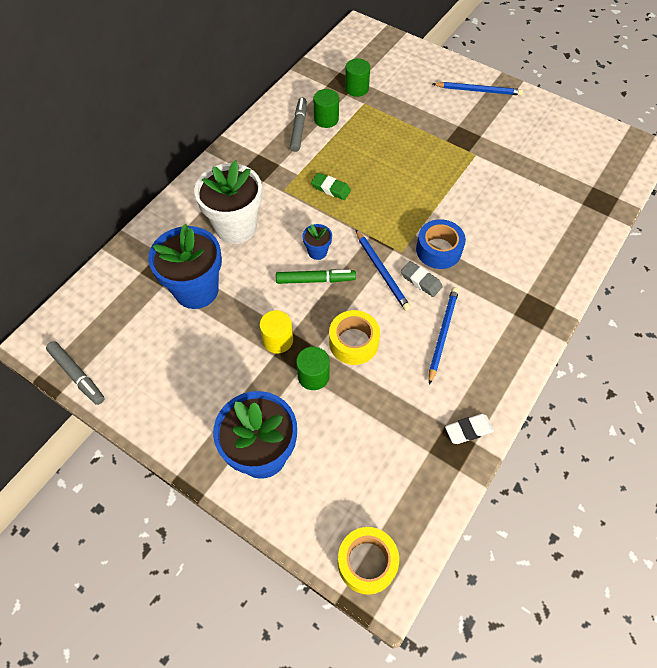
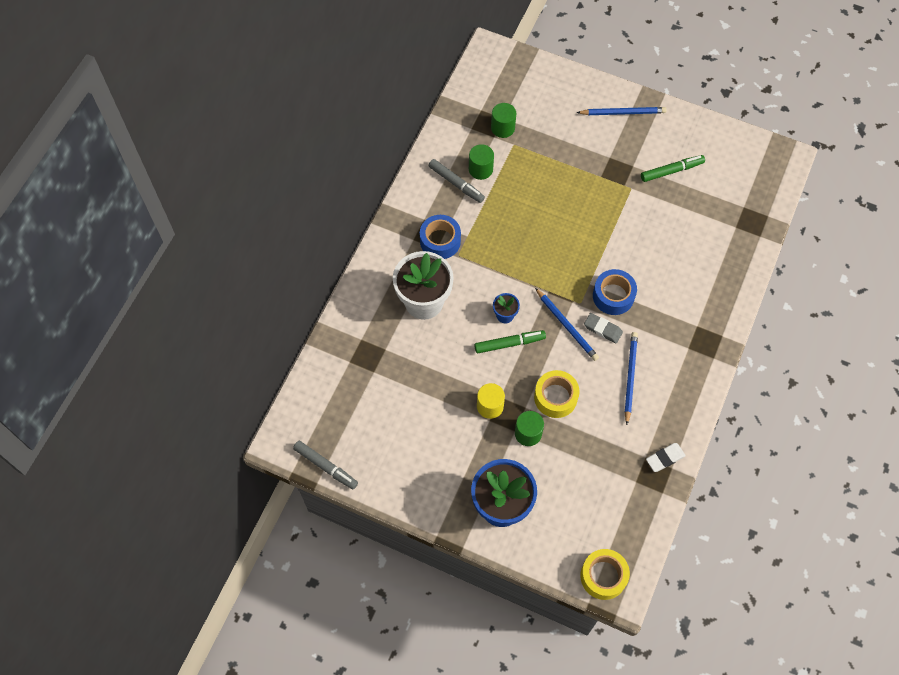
camera: 10 degrees left, 5 degrees up
blue flower pot [148,224,222,309] -> none
grey marker [290,97,307,152] -> grey marker turned 135 degrees clockwise [429,159,485,203]
green eraser [311,173,351,200] -> none
none -> blue tape [420,215,461,259]
none -> green marker [641,155,705,182]

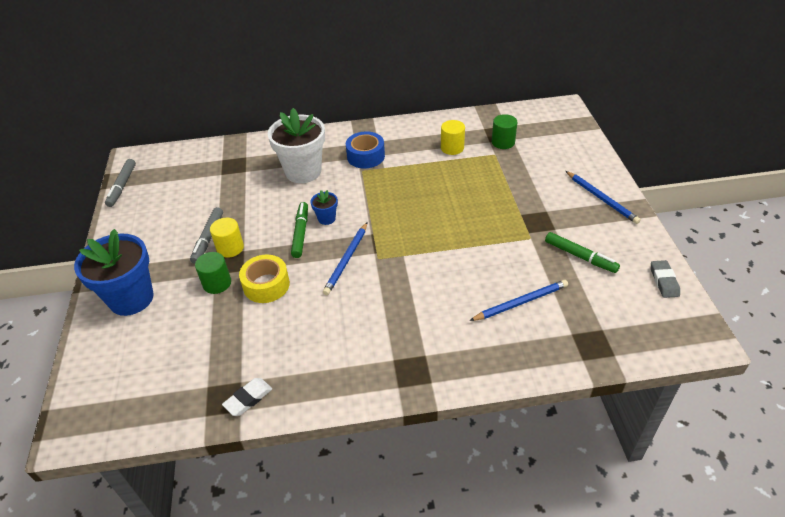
camera: 60 degrees right, 20 degrees down
grey marker [429,159,485,203] -> grey marker moved to [190,207,223,264]
green cylinder [469,144,494,180] -> yellow cylinder [441,120,465,155]
green marker [474,330,546,353] -> green marker turned 135 degrees counterclockwise [291,202,308,258]
yellow tape [580,549,630,600] -> none
grey eraser [584,313,623,343] -> grey eraser moved to [651,260,680,298]
blue tape [593,269,637,315] -> none
blue pencil [624,332,638,425] -> blue pencil moved to [469,280,568,321]
white eraser [646,443,686,472] -> white eraser turned 75 degrees counterclockwise [222,378,272,416]

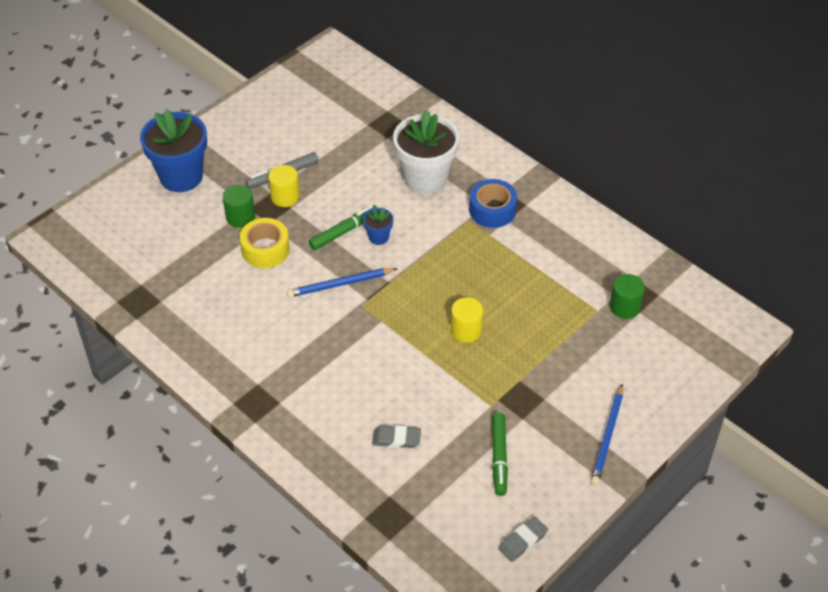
camera: 50 degrees right, 5 degrees up
grey marker [105,159,136,207] -> none
white eraser [222,378,272,416] -> none
yellow cylinder [441,120,465,155] -> yellow cylinder moved to [451,297,483,343]
blue pencil [469,280,568,321] -> grey eraser [372,425,421,448]

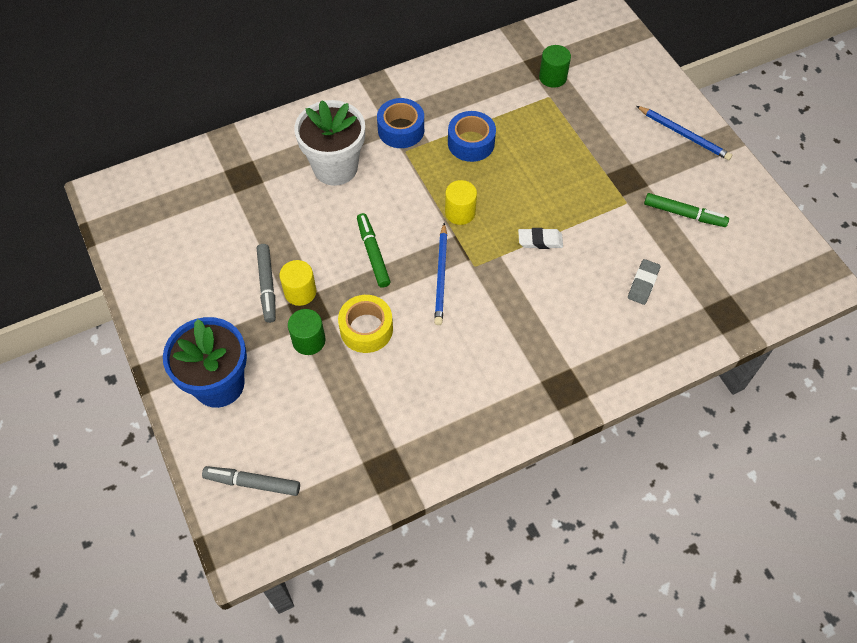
camera: 70 degrees left, 10 degrees up
blue flower pot [363,208,394,245] -> none
yellow cylinder [451,297,483,343] -> yellow cylinder moved to [445,180,477,225]
grey eraser [498,516,548,562] -> none
none -> grey marker [202,466,300,496]
none -> blue tape [448,111,496,162]
none -> white eraser [518,228,563,249]

